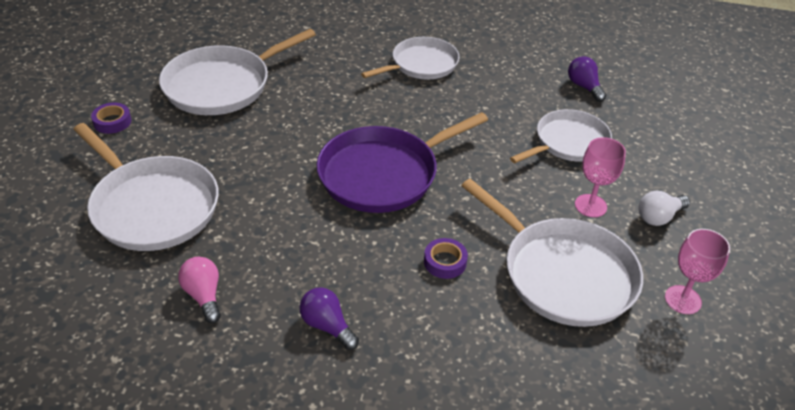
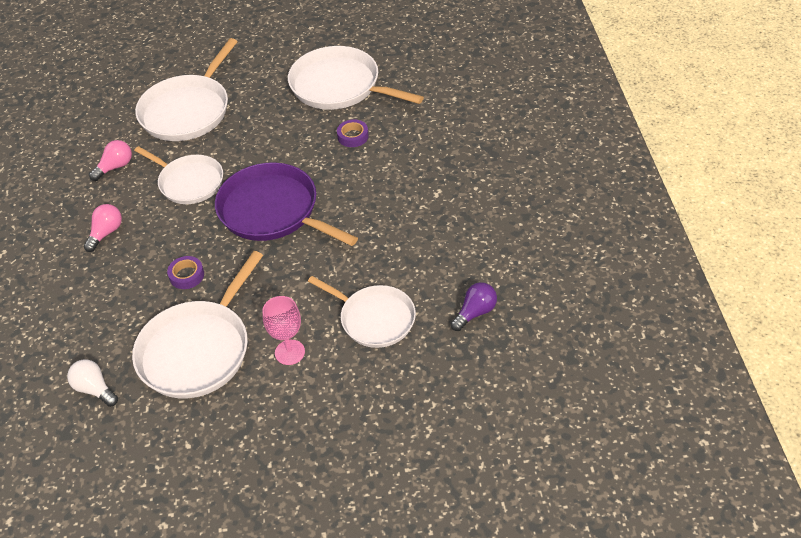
camera: 75 degrees right, 5 degrees up
purple tape [91,102,131,134] -> purple tape moved to [337,120,369,147]
purple light bulb [299,287,359,350] -> pink light bulb [84,204,122,252]
white pan [361,37,460,79] -> white pan moved to [134,146,223,204]
white light bulb [639,191,690,226] -> white light bulb moved to [67,359,118,407]
pink goblet [665,229,730,314] -> none

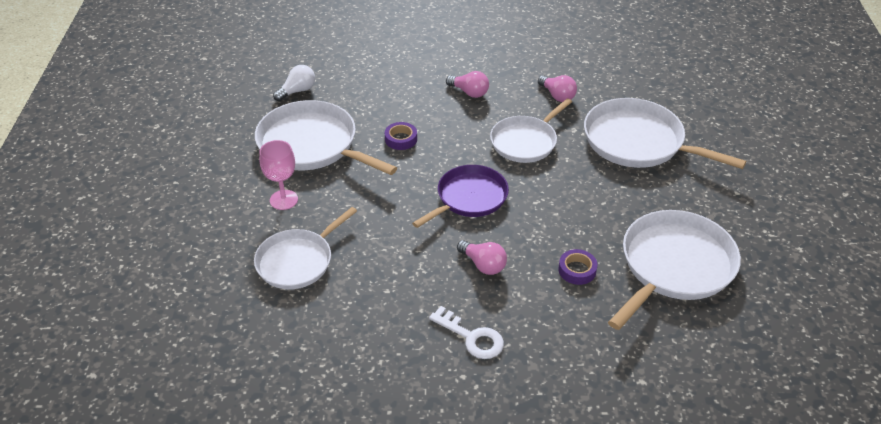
camera: 95 degrees right, 5 degrees down
purple pan [215,162,358,246] -> purple pan [412,165,509,228], size x0.67
purple light bulb [451,282,497,331] -> none
none -> white key [429,306,504,359]
none -> pink light bulb [457,240,507,275]

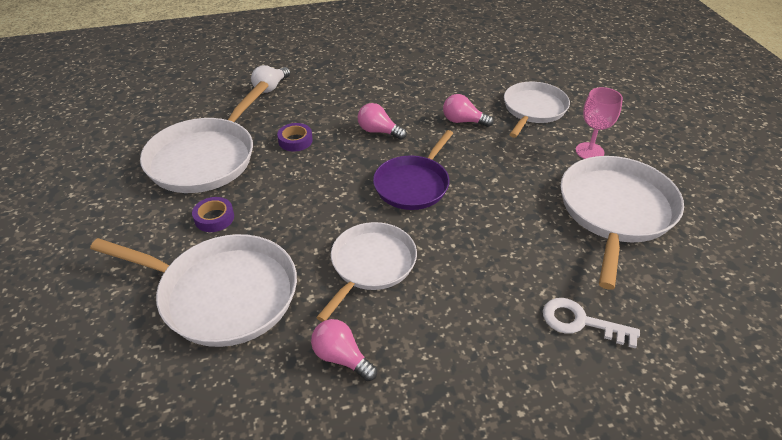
camera: 165 degrees right, 0 degrees up
white pan [255,100,397,175] -> white pan turned 90 degrees counterclockwise [561,156,684,290]
white light bulb [273,65,315,101] -> white light bulb moved to [251,65,290,93]
purple tape [385,122,417,150] -> purple tape moved to [192,197,234,232]
white key [429,306,504,359] -> white key moved to [543,298,640,349]
pink light bulb [446,71,489,98] -> pink light bulb moved to [443,94,493,127]

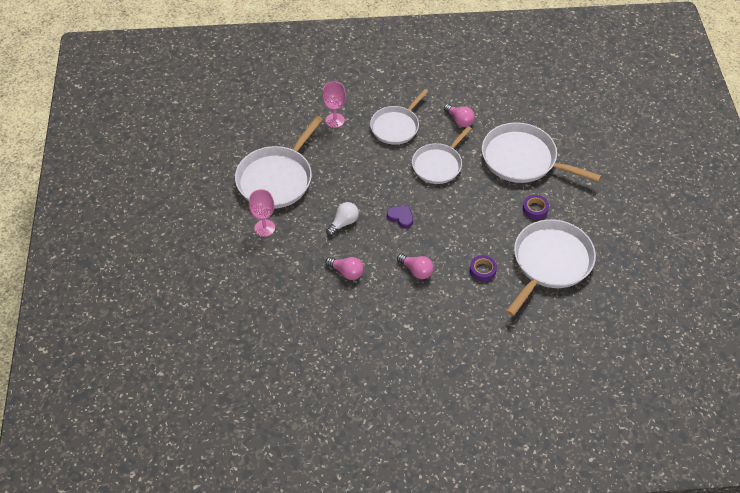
camera: 170 degrees left, 10 degrees up
white light bulb [251,65,290,93] -> white light bulb moved to [326,202,359,236]
purple pan [373,130,453,210] -> purple heart [387,206,413,228]
white pan [504,82,570,138] -> white pan moved to [370,89,428,145]
white key [543,298,640,349] -> pink goblet [322,81,346,128]

